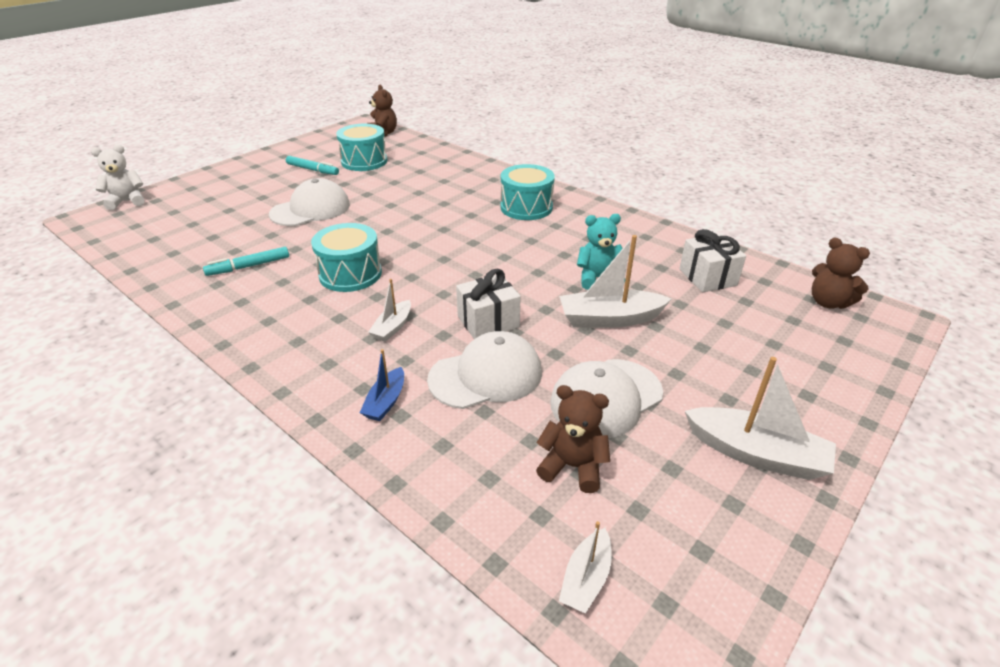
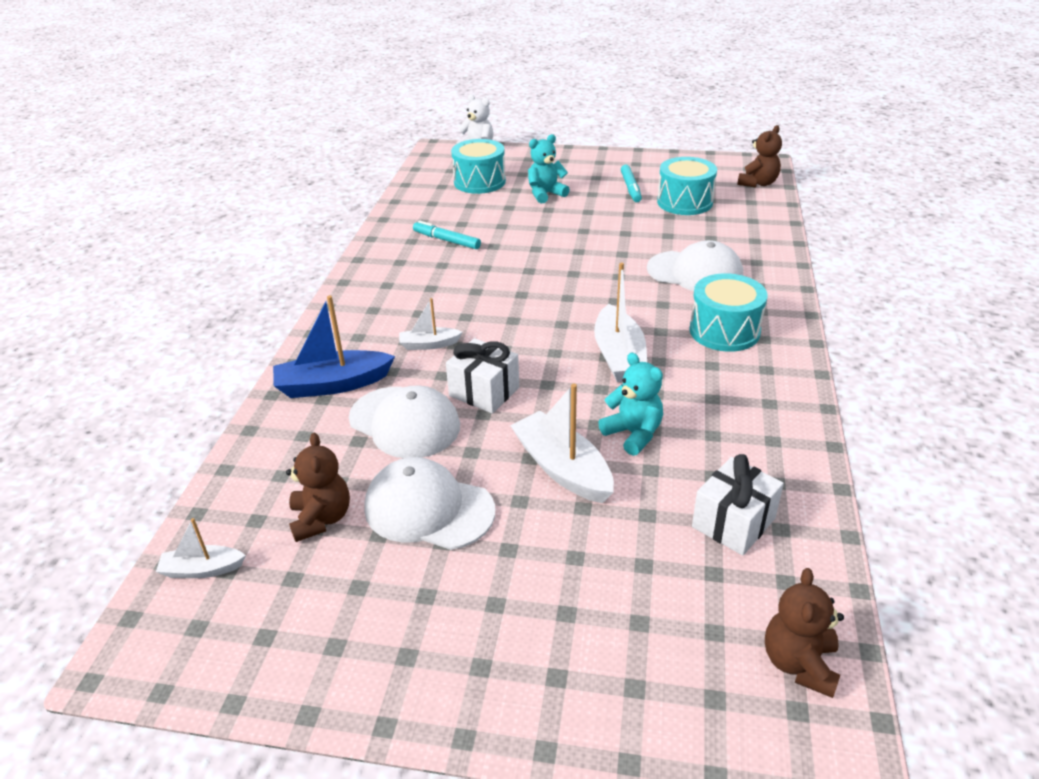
camera: 60 degrees right, 0 degrees up
white cap [269,178,350,226] -> white cap moved to [647,240,743,291]
turquoise drum [311,223,382,292] -> turquoise drum moved to [451,139,506,194]
blue boat [360,349,404,421] -> blue boat [273,295,395,398], size x1.78
white boat [685,357,836,480] -> white boat moved to [594,262,647,382]
none -> turquoise teddy bear [528,134,570,204]

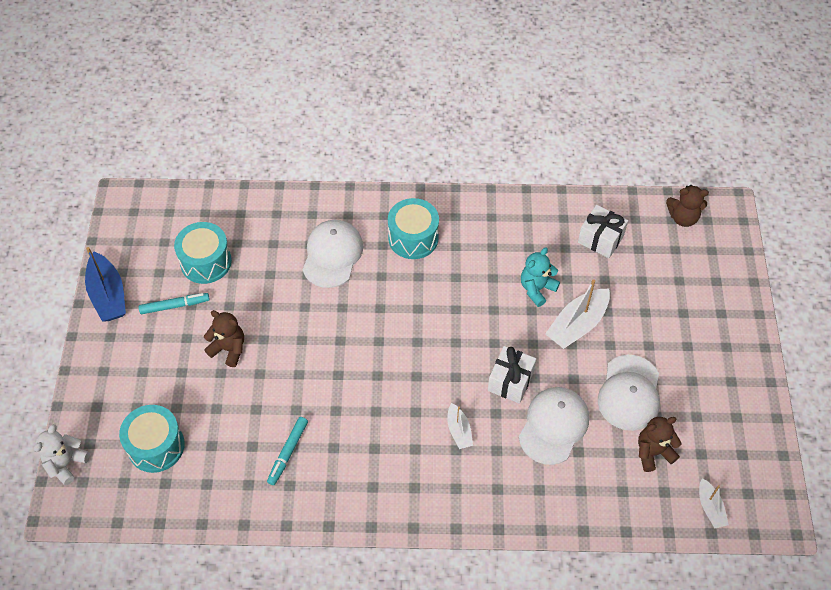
camera: 100 degrees left, 20 degrees up
blue boat [273,295,395,398] -> blue boat moved to [85,247,126,322]
turquoise teddy bear [528,134,570,204] -> none
white boat [594,262,647,382] -> none
brown teddy bear [737,125,782,188] -> brown teddy bear moved to [204,310,244,367]

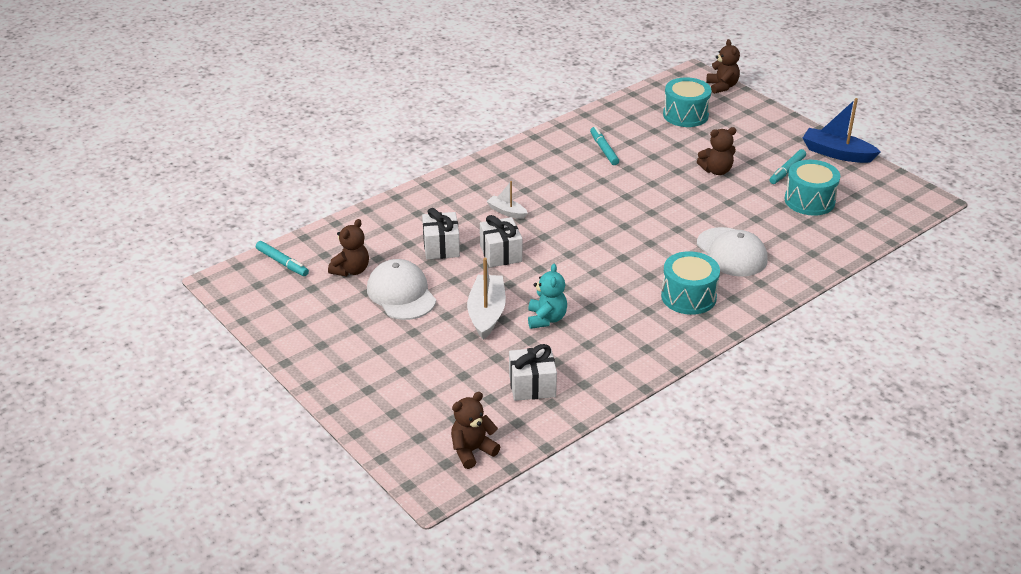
camera: 140 degrees right, 20 degrees down
white teddy bear [34,424,90,485] -> brown teddy bear [706,39,740,94]
white cap [519,387,589,465] -> white gift [422,208,460,259]
white boat [699,478,729,528] -> turquoise marker [256,241,309,276]

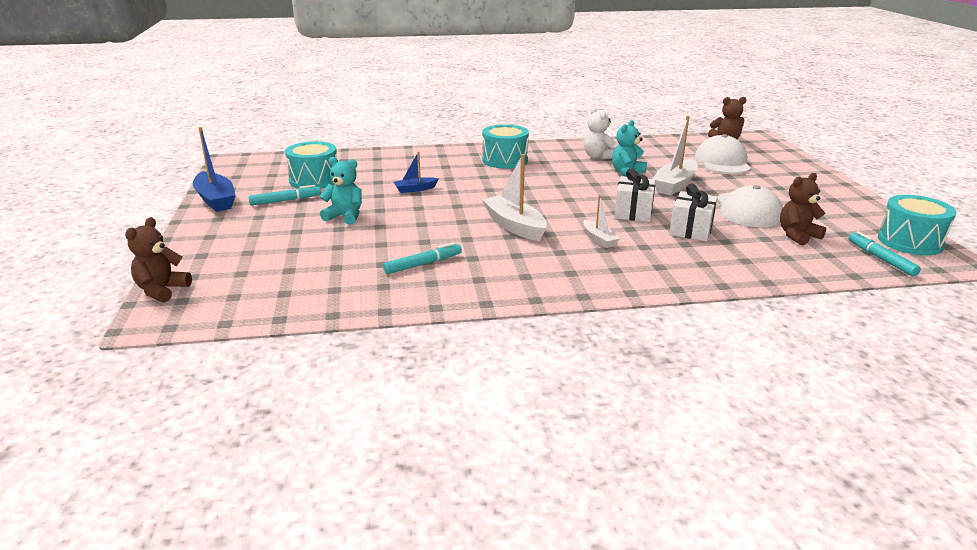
camera: 150 degrees left, 10 degrees down
white gift [509,344,557,401] -> none
turquoise marker [590,126,619,165] -> turquoise marker turned 135 degrees counterclockwise [383,242,462,274]
turquoise drum [663,77,712,127] -> turquoise drum moved to [878,195,957,255]
brown teddy bear [697,127,736,175] -> turquoise teddy bear [320,157,362,225]
white cap [697,227,768,277] -> white cap moved to [695,134,751,174]
none -> blue boat [394,151,439,193]
none -> white boat [482,154,547,241]
none -> white teddy bear [584,107,616,159]

